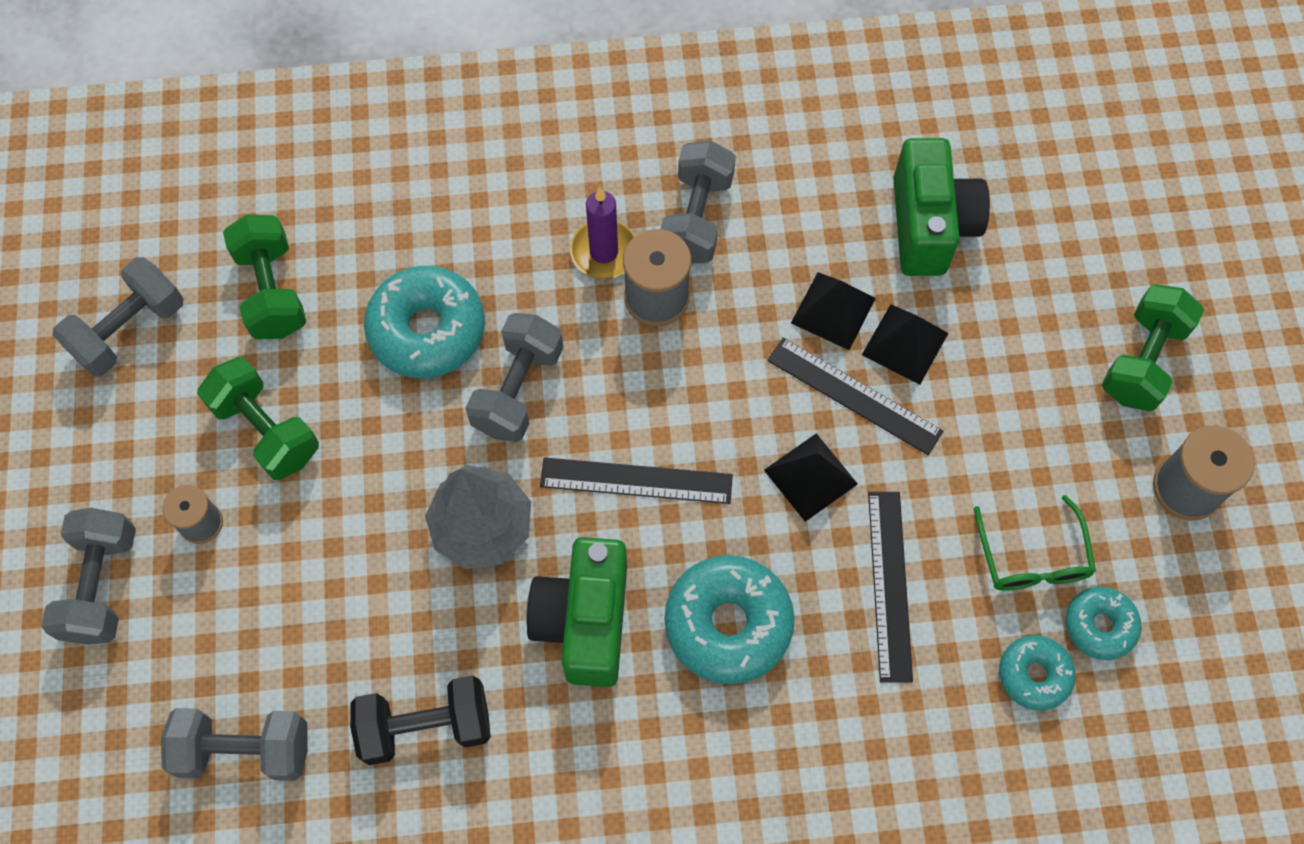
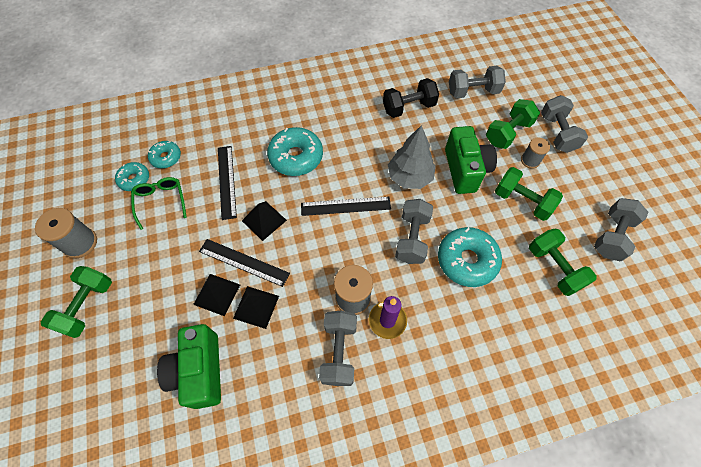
camera: 170 degrees right, 5 degrees down
green camera [526,537,627,687] -> green camera moved to [445,126,497,194]
none -> green dumbbell [486,99,540,149]

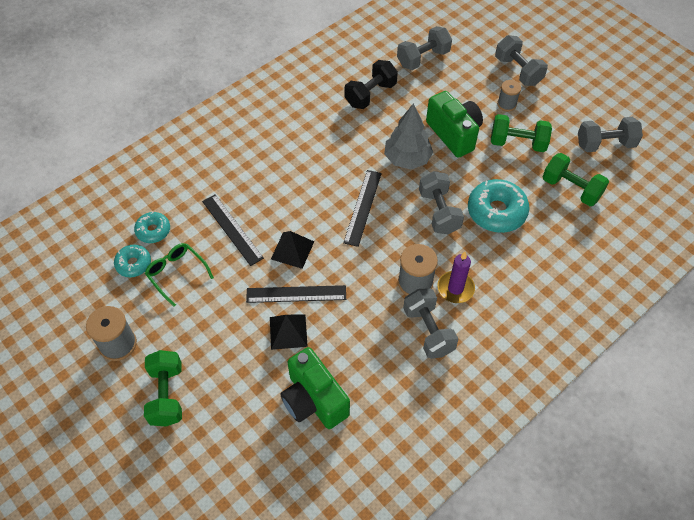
camera: 25 degrees left, 5 degrees down
black pyramid [233,286,279,329] -> none
turquoise donut [267,127,323,176] -> none
black ruler [301,197,391,216] -> black ruler turned 45 degrees counterclockwise [343,170,382,247]
green dumbbell [486,99,540,149] -> none
grey dumbbell [594,198,648,261] -> grey dumbbell turned 75 degrees clockwise [578,117,643,152]

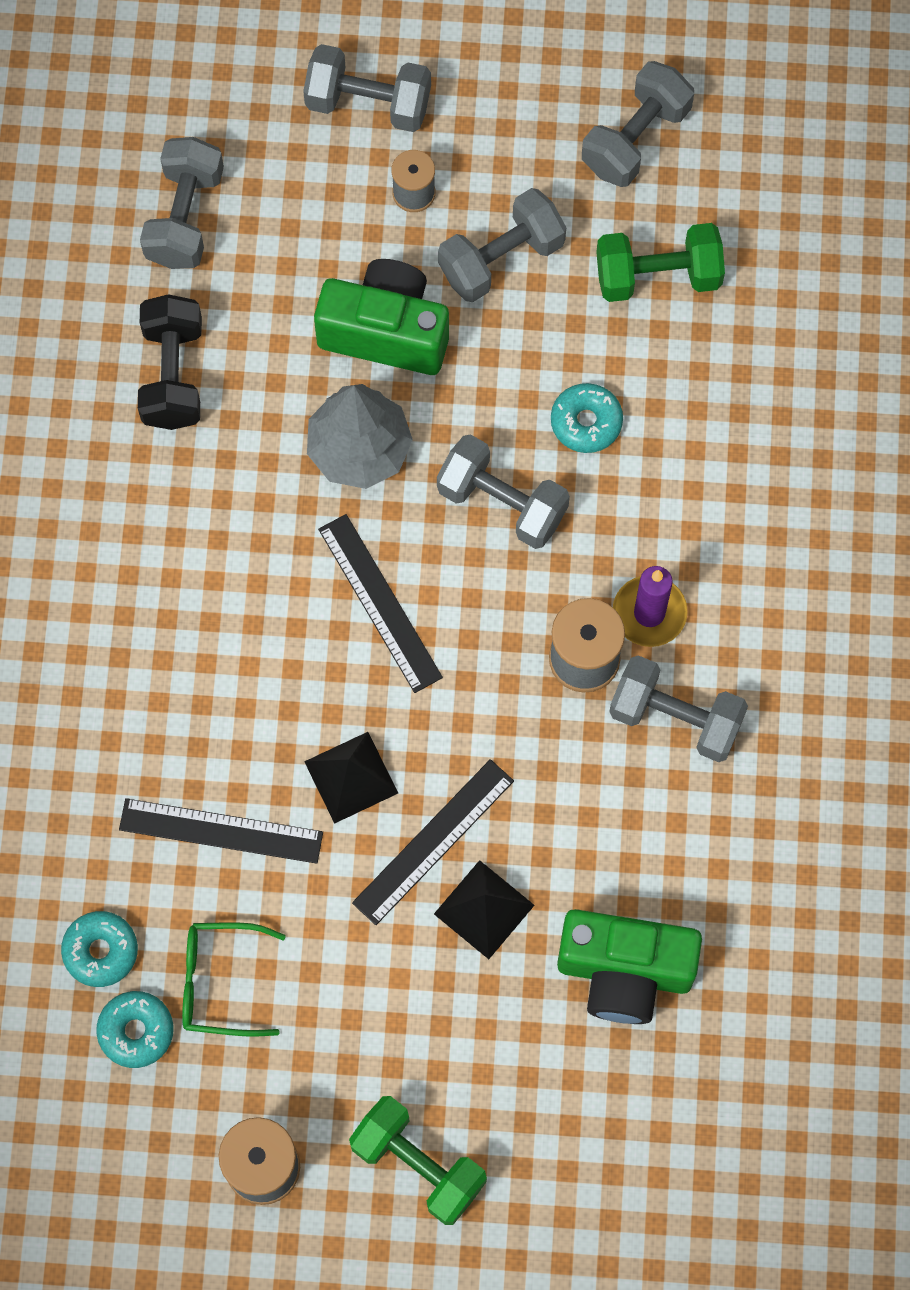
camera: 45 degrees left, 15 degrees up
turquoise donut [468,179,529,233] -> turquoise donut [551,383,623,453], size x0.57
green dumbbell [491,114,552,152] -> grey dumbbell [438,188,566,302]

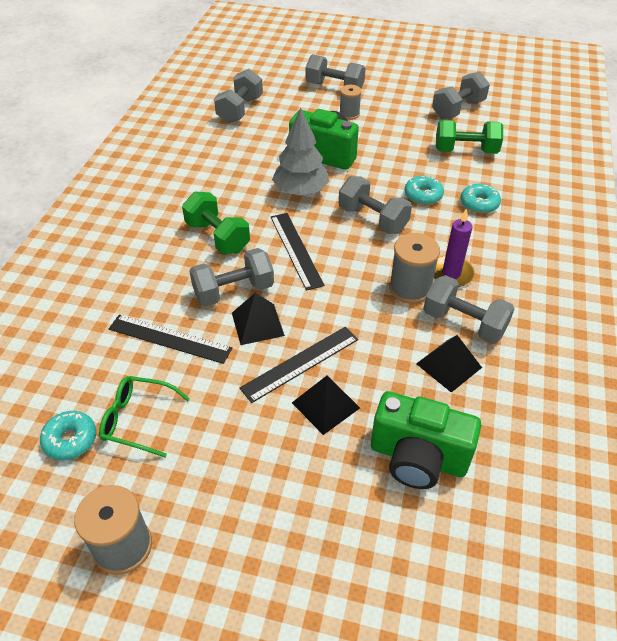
camera: 10 degrees right, 25 degrees down
turquoise donut [61,911,138,987] -> turquoise donut moved to [461,184,501,213]
black dumbbell [138,294,202,430] -> none
green dumbbell [349,1096,487,1225] -> green dumbbell moved to [182,192,250,254]
grey dumbbell [438,188,566,302] -> grey dumbbell moved to [189,248,274,307]
none -> black pyramid [416,335,482,393]

